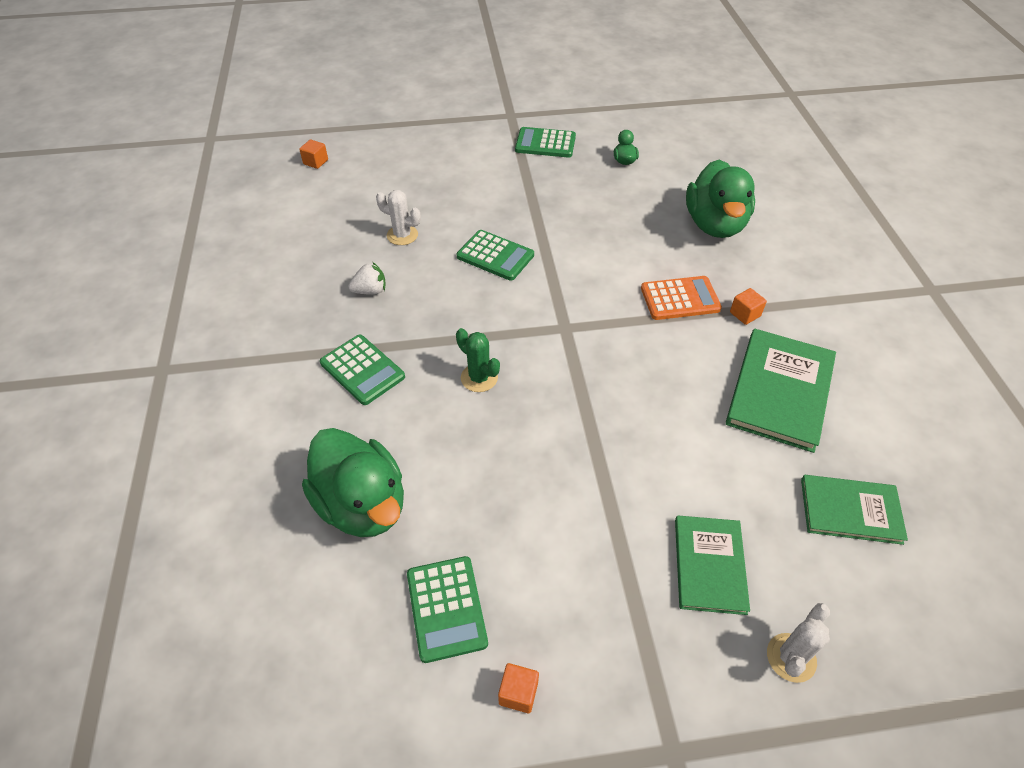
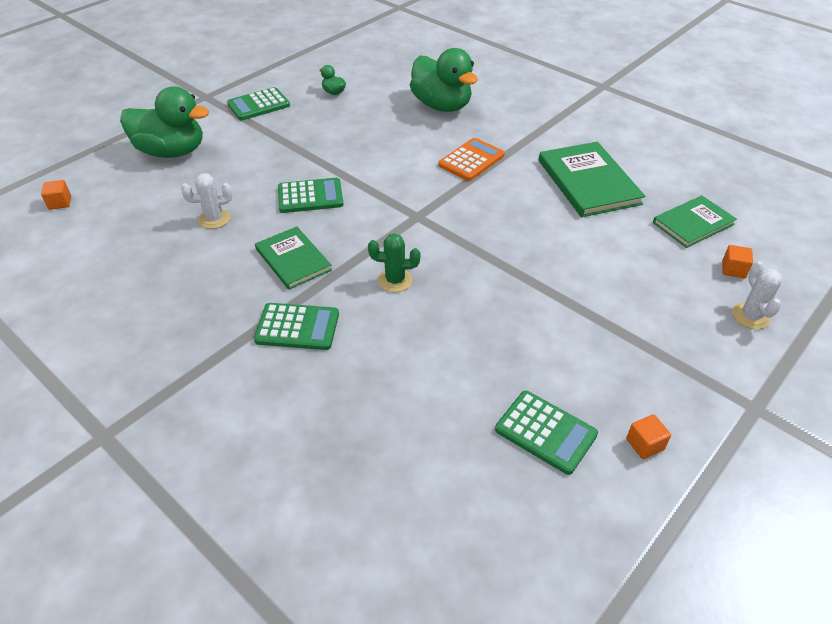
camera: 40 degrees left, 5 degrees down
green duck [302,428,404,537] -> green duck moved to [120,86,209,158]
white strawberry [348,262,386,295] -> none
green book [675,515,750,615] -> green book moved to [255,227,332,290]
orange cube [730,288,767,325] -> orange cube moved to [722,245,753,278]

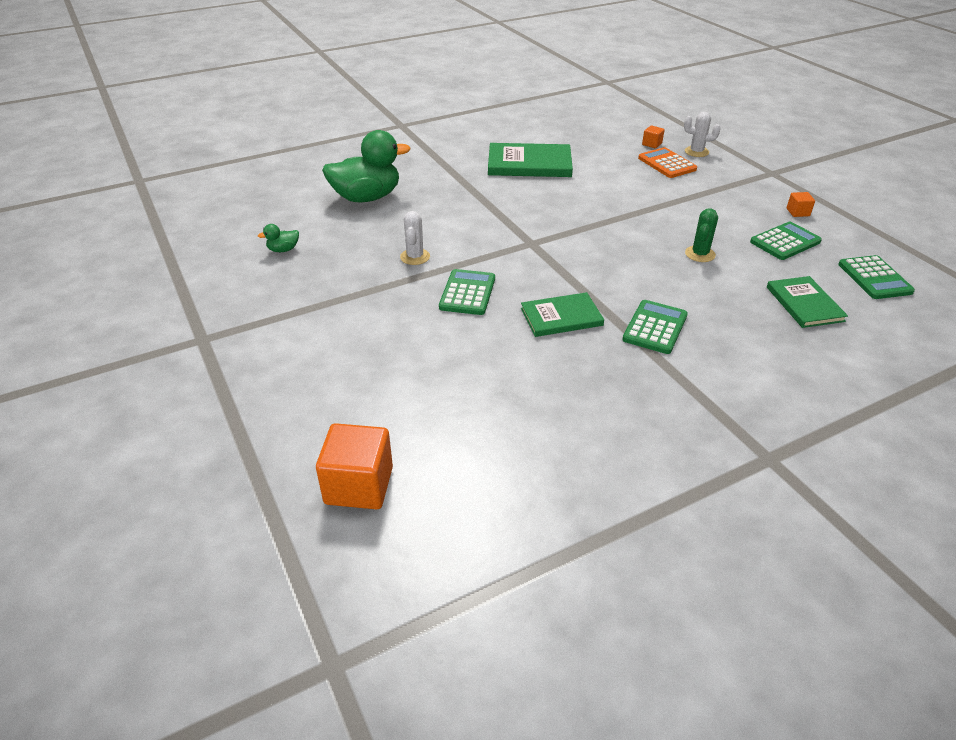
camera: 70 degrees left, 5 degrees down
orange cube [41,180,71,210] -> orange cube [316,423,393,509], size x2.08
green duck [120,86,209,158] -> none
white cactus [181,173,233,229] -> white cactus moved to [400,211,430,265]
green calculator [227,87,290,120] -> green calculator moved to [838,255,915,299]
green cactus [368,233,421,292] -> green cactus moved to [685,208,718,262]
orange calculator [438,138,505,181] -> orange calculator moved to [638,147,697,178]
green book [653,196,737,248] -> green book moved to [767,276,848,328]

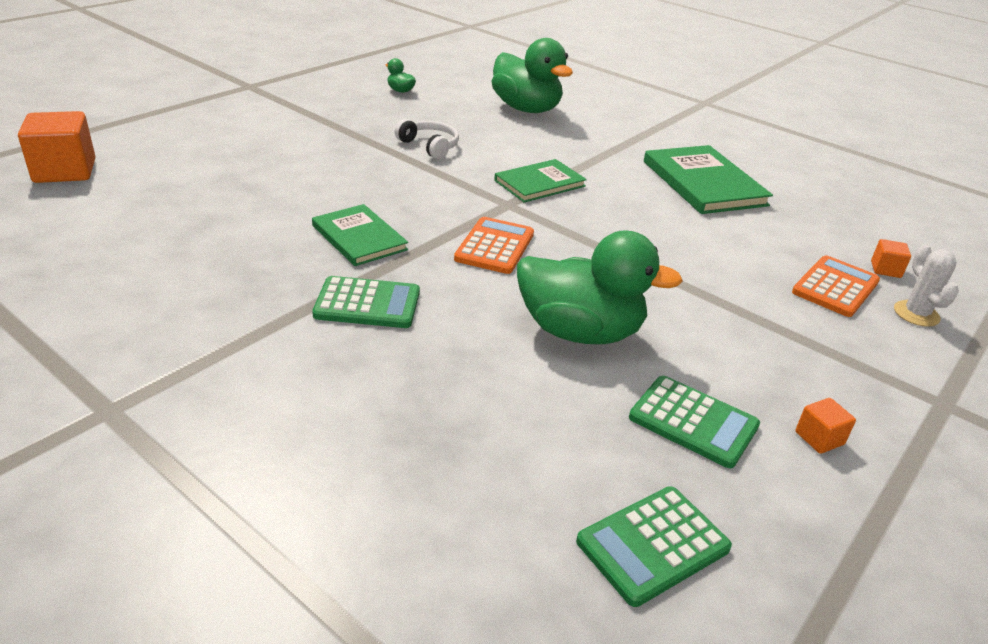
camera: 65 degrees right, 5 degrees down
white cactus [400,211,430,265] -> white headphones [394,119,459,159]
green calculator [439,269,495,315] -> none
green cactus [685,208,718,262] -> green duck [517,231,683,344]
green book [767,276,848,328] -> green book moved to [494,159,587,203]
none -> orange calculator [454,217,534,274]

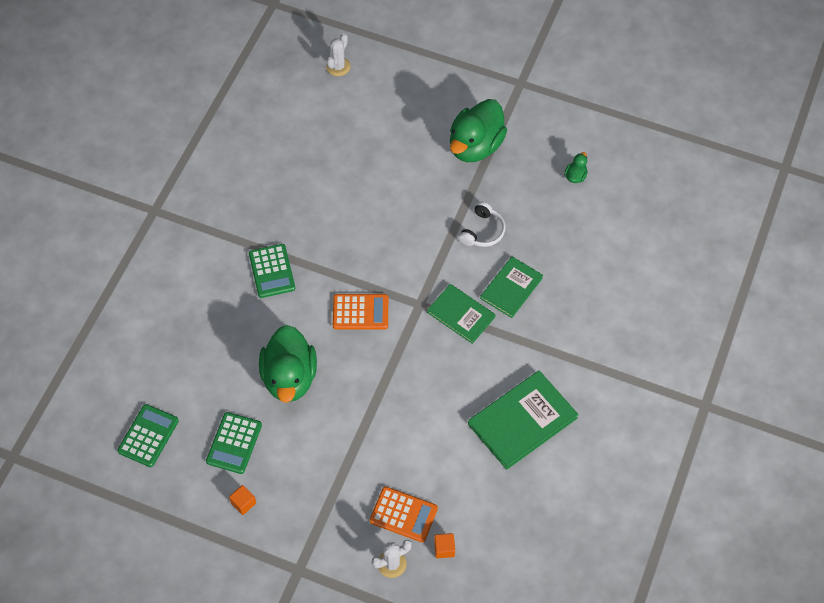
camera: 75 degrees right, 25 degrees up
orange cube [18,111,95,183] -> white cactus [326,33,351,76]
green book [312,204,408,266] -> green book moved to [480,257,543,318]
green duck [491,38,573,113] -> green duck moved to [450,99,507,162]
green calculator [576,486,732,607] -> green calculator turned 75 degrees clockwise [117,404,179,467]

